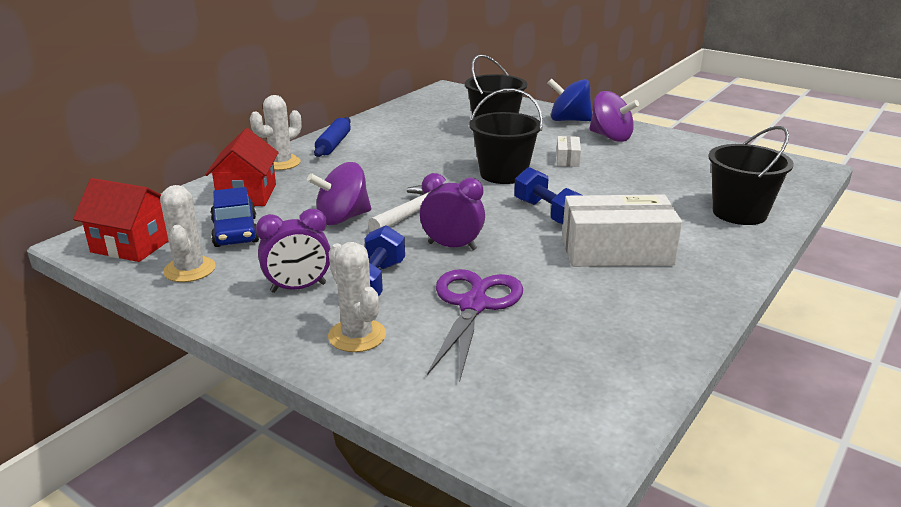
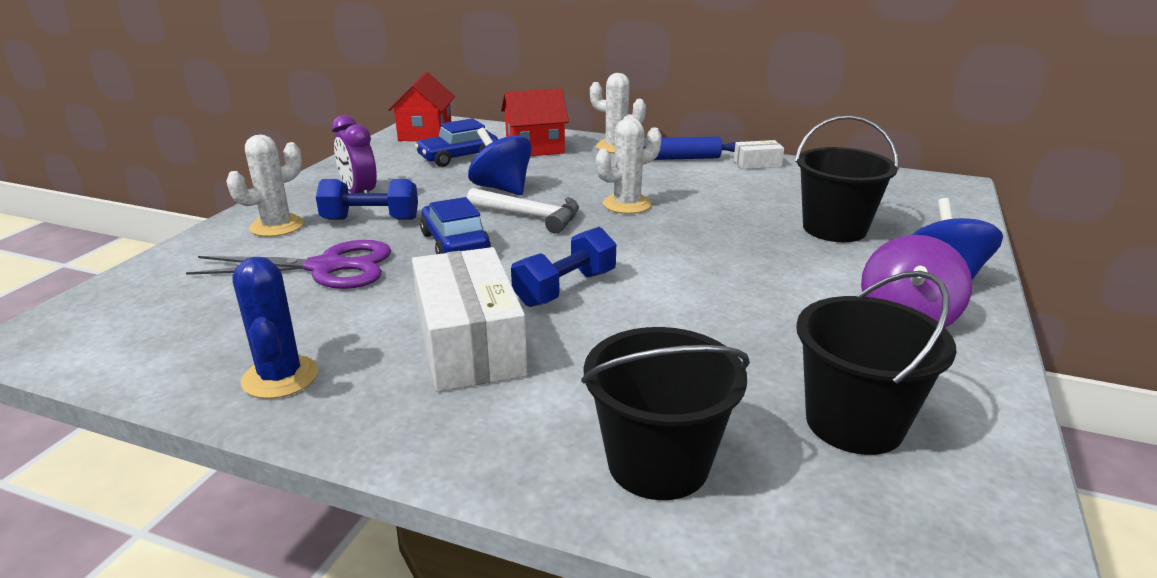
camera: 75 degrees right, 0 degrees up
white cactus [160,185,216,282] -> white cactus moved to [596,117,662,214]
purple spinning top [307,162,371,225] -> blue spinning top [468,127,532,195]
purple clock [420,173,485,250] -> blue car [420,197,491,254]
black bucket [469,88,543,184] -> black bucket moved to [796,271,957,455]
white box [556,136,581,167] -> white box moved to [734,140,784,169]
none -> blue cactus [232,257,319,399]

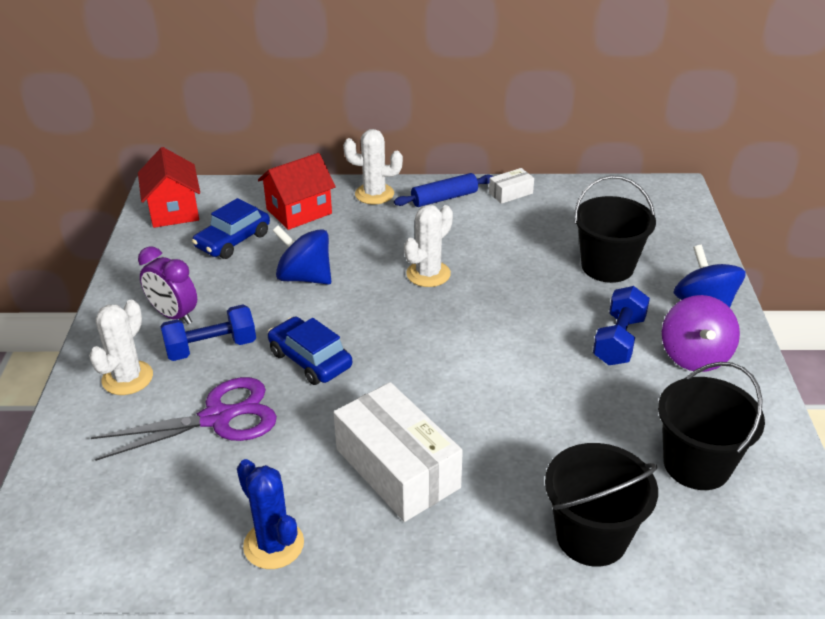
camera: 20 degrees left, 10 degrees up
white hammer [467,188,579,234] -> none
blue dumbbell [511,227,616,307] -> blue dumbbell moved to [593,286,650,365]

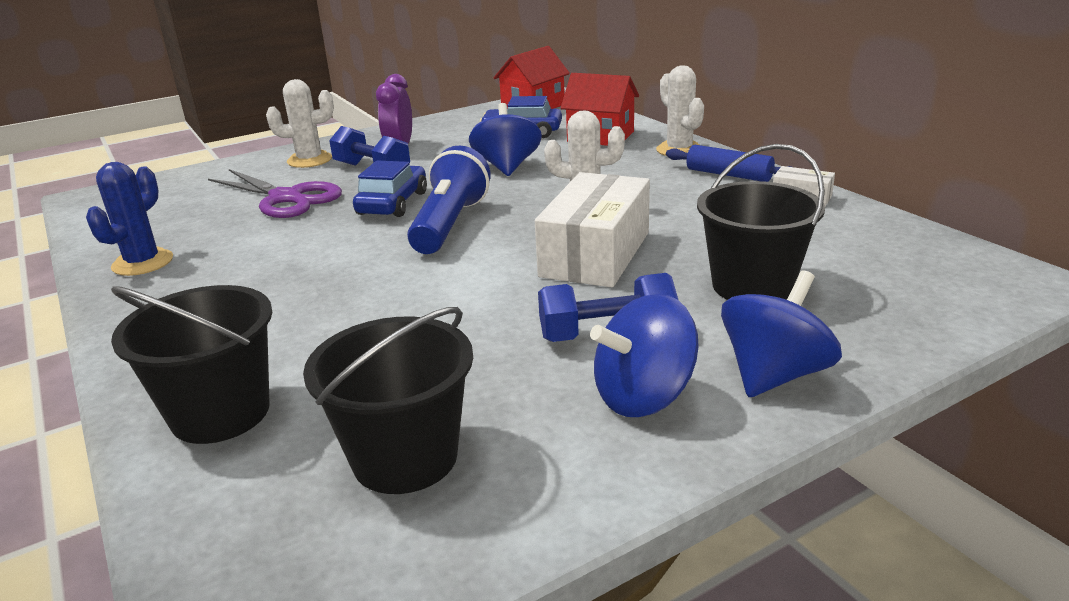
camera: 60 degrees right, 10 degrees down
white box [333,382,463,522] -> white box moved to [535,172,650,287]
purple spinning top [662,295,740,372] -> blue spinning top [590,294,699,417]
none -> blue flashlight [407,146,491,254]

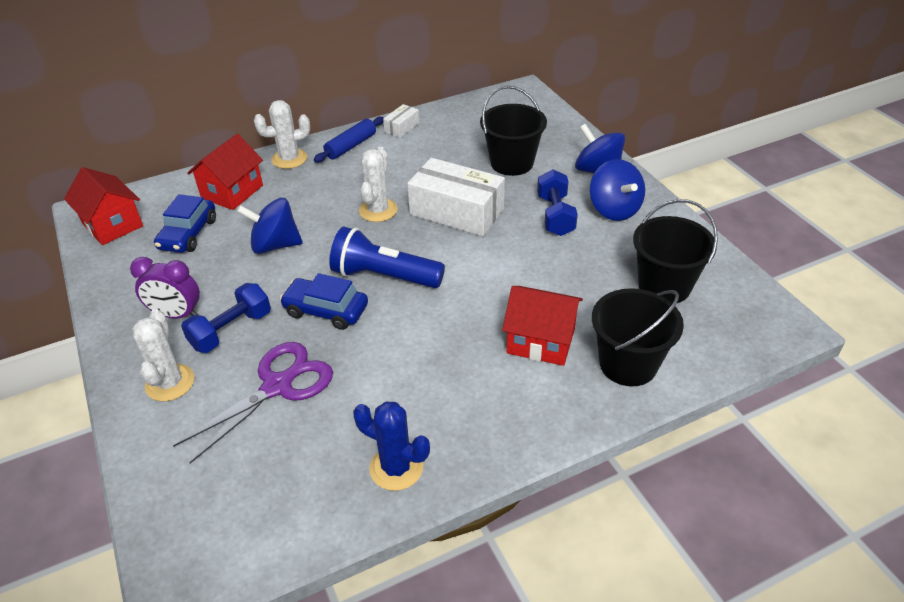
camera: 85 degrees left, 15 degrees up
none -> red house [502,286,583,366]

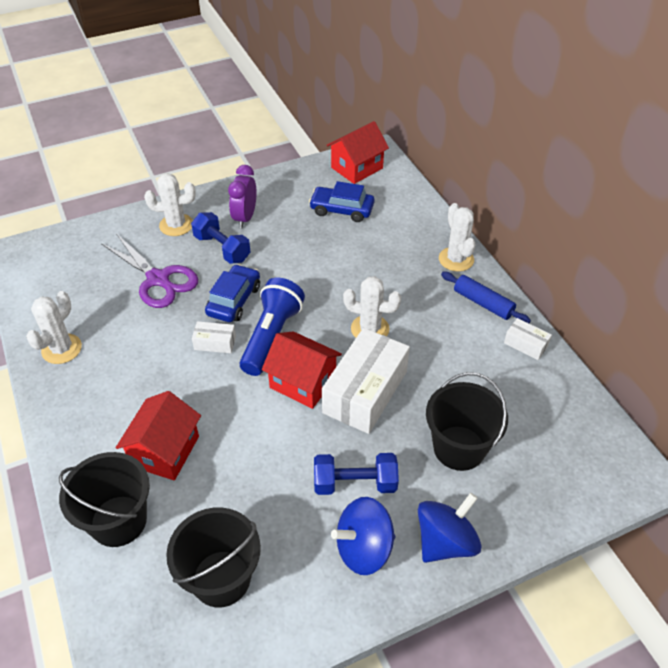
camera: 90 degrees right, 5 degrees up
red house [187,134,263,210] -> red house moved to [262,332,342,409]
blue spinning top [237,198,303,254] -> none
blue cactus [353,401,430,491] -> white cactus [26,291,82,364]
none -> white box [192,321,236,353]

